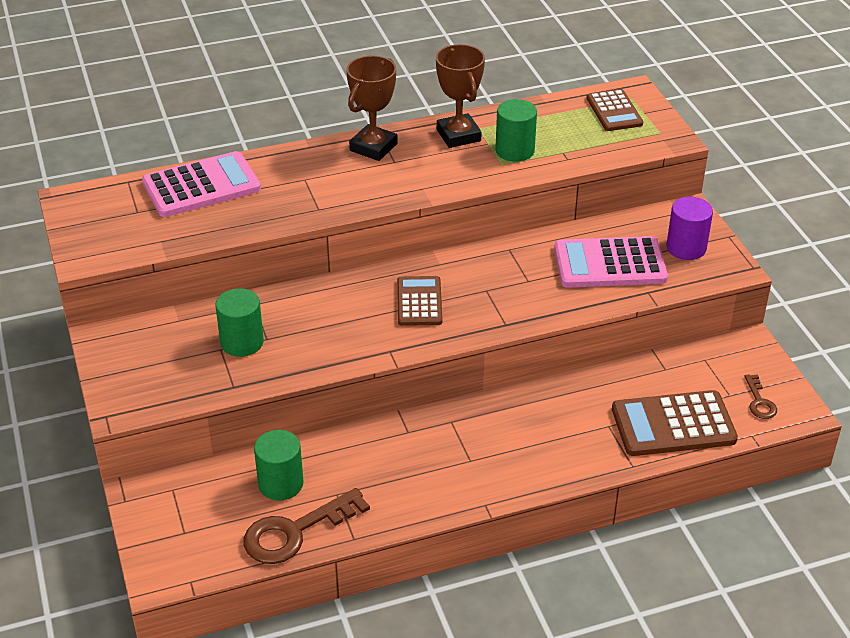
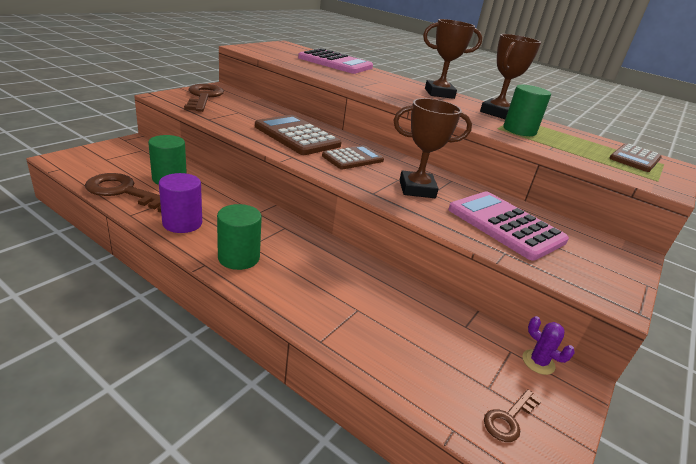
camera: 50 degrees right, 10 degrees down
green cylinder [215,288,264,357] -> green cylinder moved to [217,204,262,270]
brown calculator [612,390,738,456] -> brown calculator moved to [255,115,342,155]
purple cylinder [666,197,713,260] -> purple cylinder moved to [159,173,202,233]
none -> brown key [184,84,224,112]
none -> brown trophy [393,98,472,198]
none -> purple cactus [522,316,575,375]

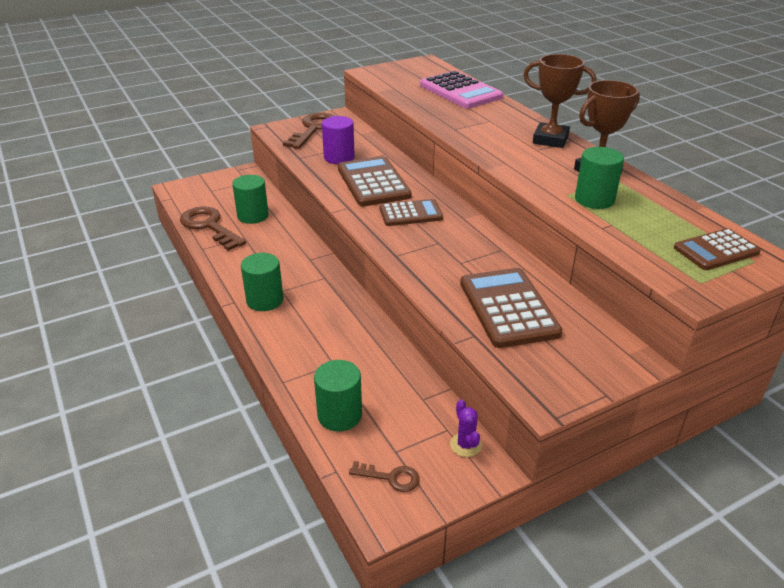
camera: 30 degrees right, 5 degrees up
purple cylinder [159,173,202,233] -> purple cylinder moved to [322,116,355,164]
brown trophy [393,98,472,198] -> none
pink calculator [448,191,569,261] -> brown calculator [460,268,563,348]
brown key [484,389,542,442] -> brown key turned 150 degrees counterclockwise [349,461,420,492]
none -> green cylinder [314,360,362,431]

